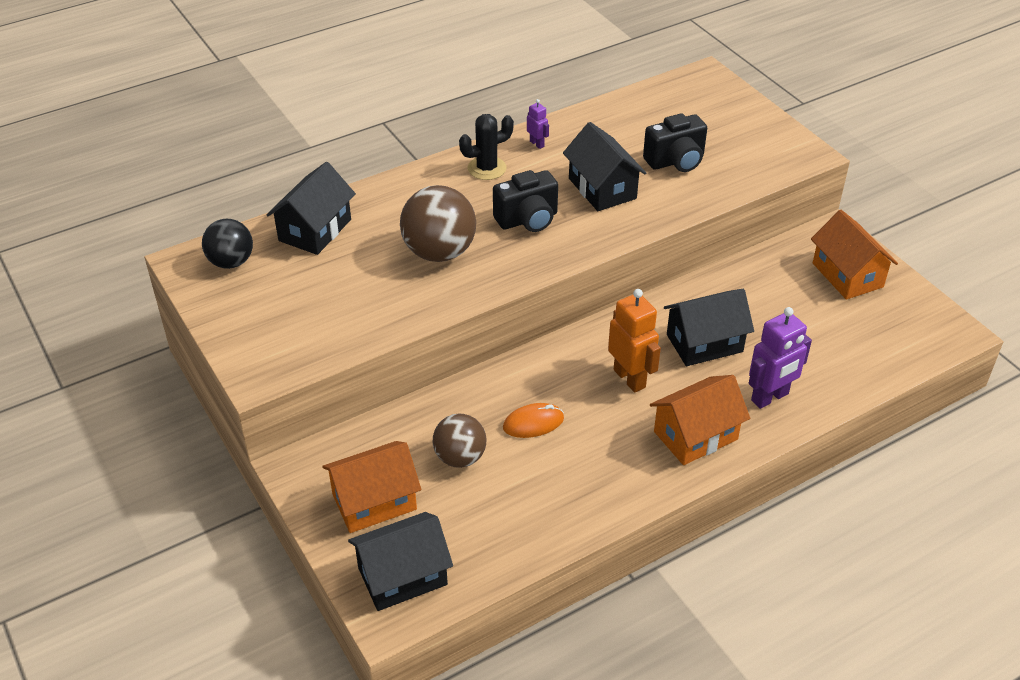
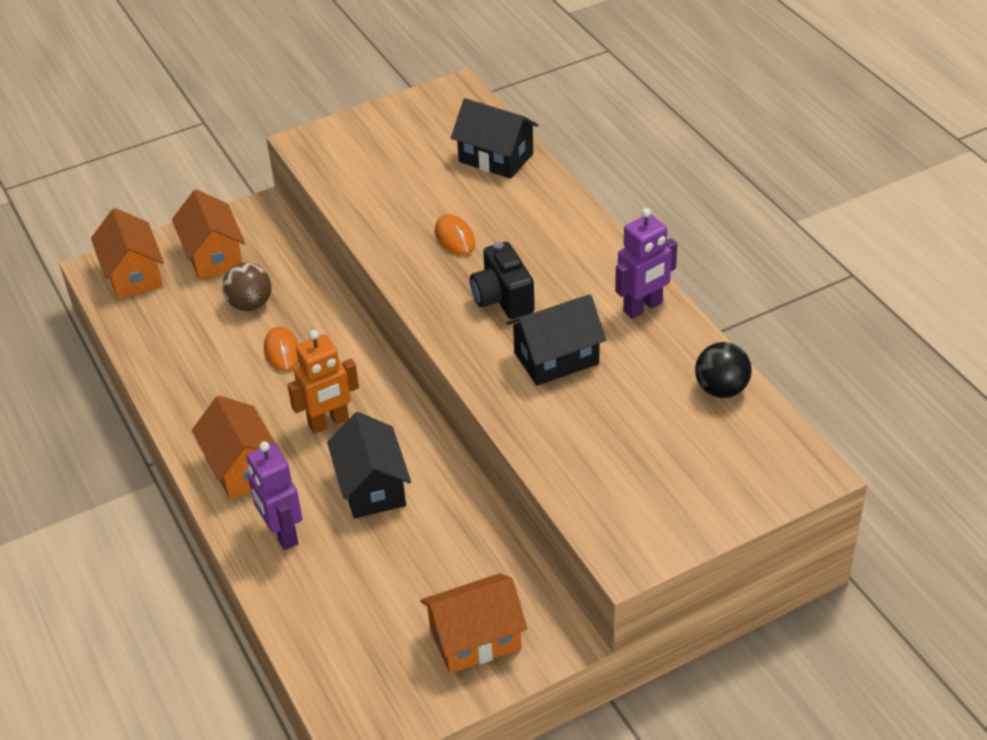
camera: 95 degrees right, 0 degrees up
black ball [202,219,253,269] -> black ball moved to [695,342,752,398]
black house [348,512,453,611] -> orange house [91,208,164,300]
brown ball [400,185,476,262] -> orange mouse [435,214,475,256]
black cactus [459,114,514,180] -> none
purple robot [527,99,549,149] -> purple robot [615,208,677,319], size x2.02
black camera [643,113,707,172] -> none

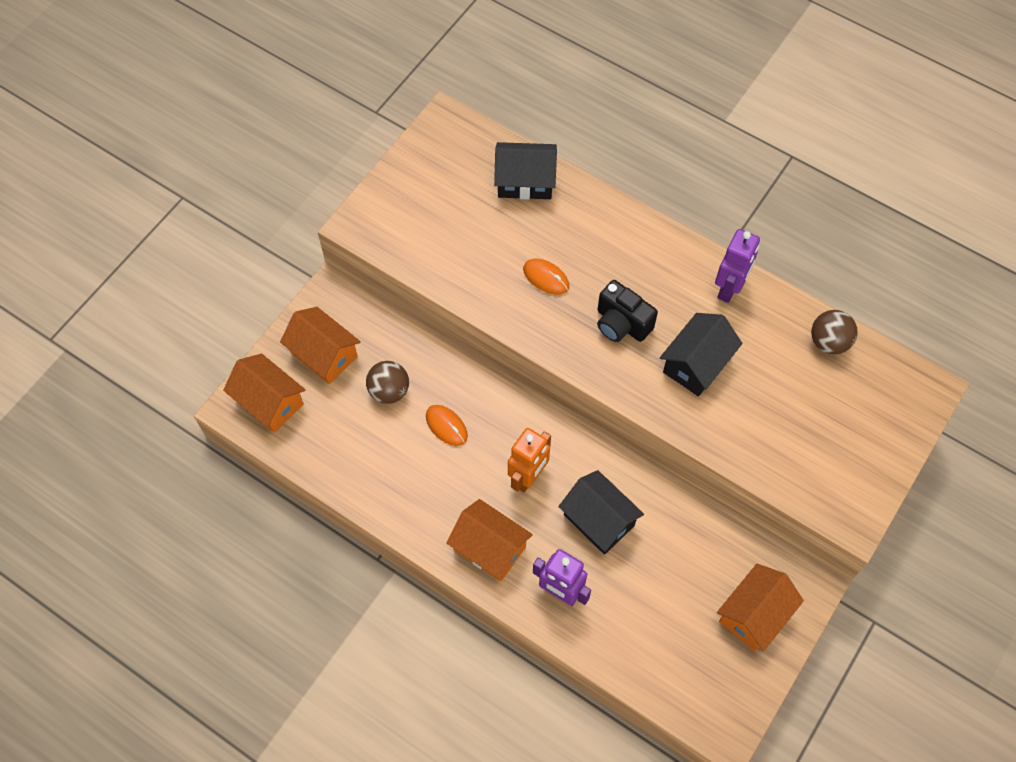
camera: 30 degrees left, 20 degrees up
black ball [695,342,752,398] -> brown ball [811,310,858,354]

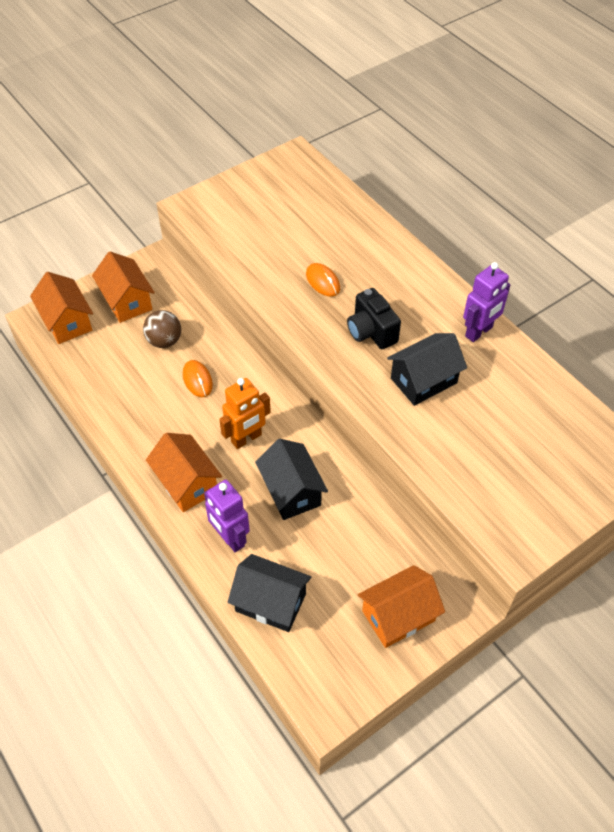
camera: 20 degrees right, 10 degrees down
black house [494,142,557,200] -> black house moved to [228,554,311,632]
brown ball [811,310,858,354] -> none

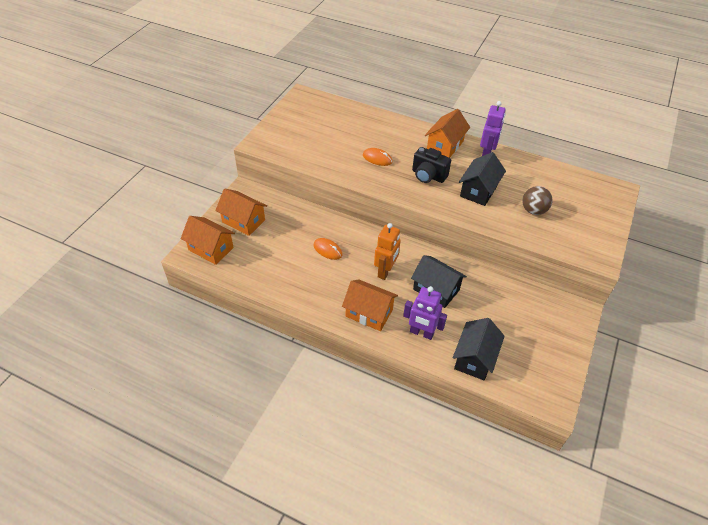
camera: 30 degrees left, 5 degrees down
brown ball [143,310,181,348] -> brown ball moved to [522,186,552,215]
black house [228,554,311,632] -> black house turned 60 degrees counterclockwise [453,318,505,380]
orange house [358,565,445,648] -> orange house moved to [425,109,470,158]

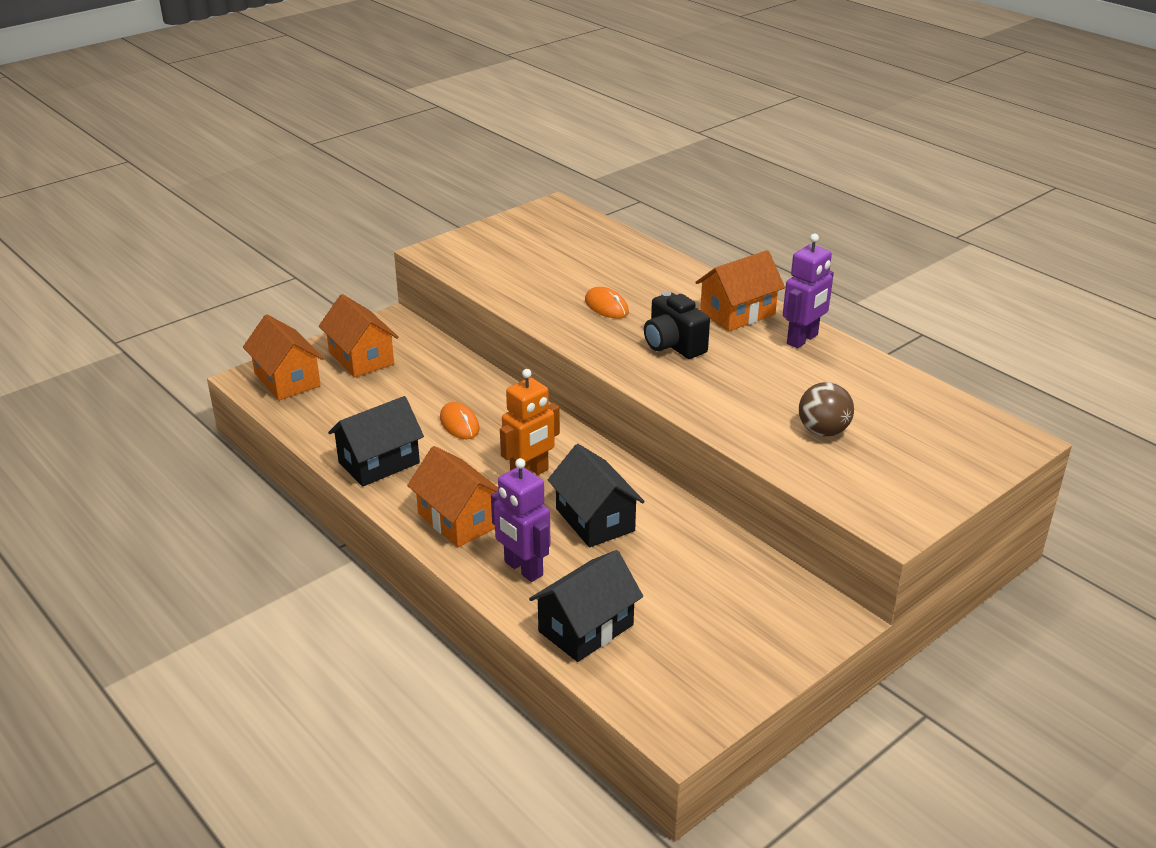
camera: 25 degrees right, 15 degrees down
black house [459,152,506,206] -> black house moved to [328,396,424,487]

